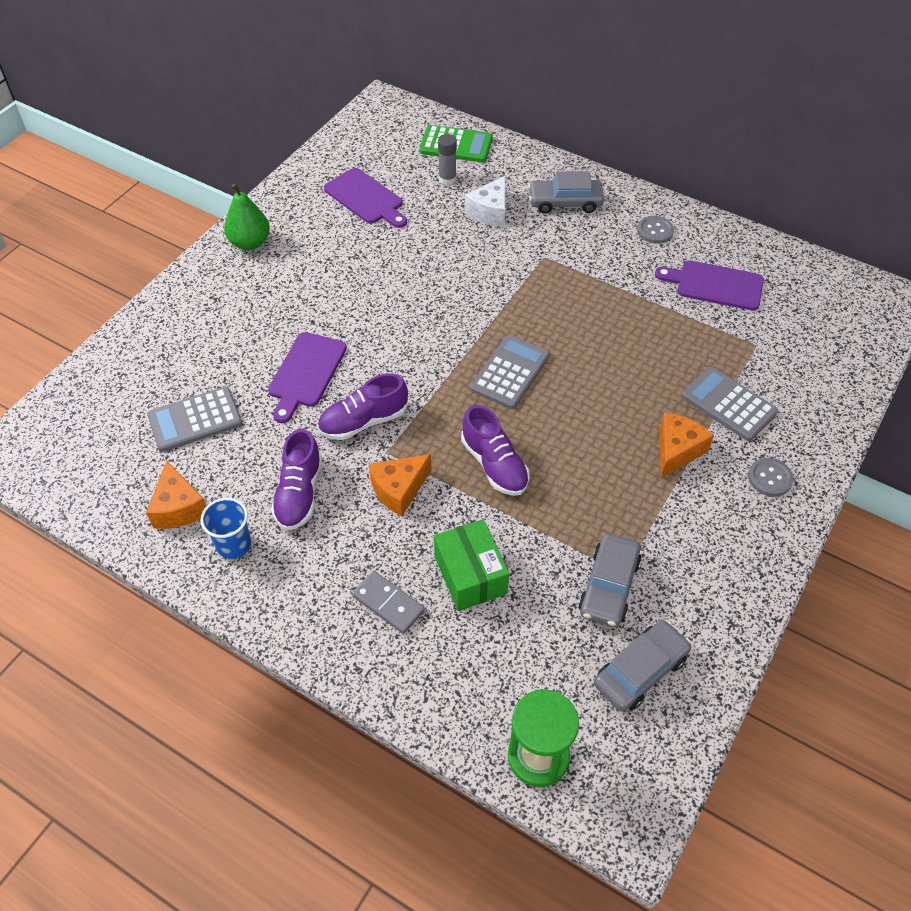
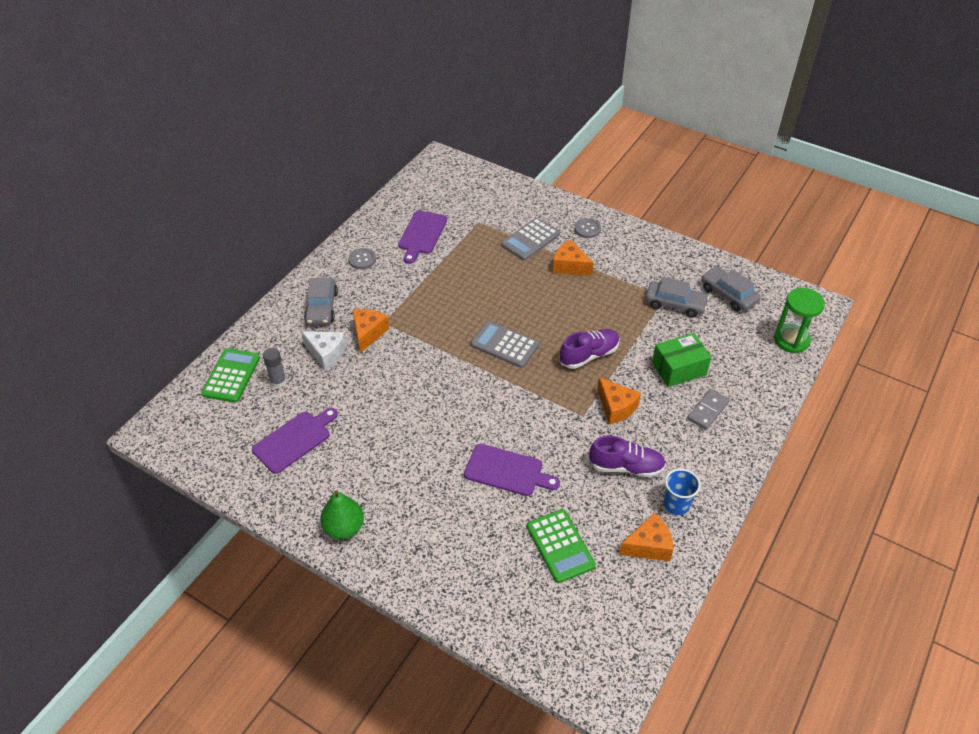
camera: 90 degrees left, 5 degrees down
grey calculator [147,387,242,452] -> green calculator [527,509,596,583]
purple shoe [318,373,408,440] -> none
none -> orange cheese [352,309,389,353]

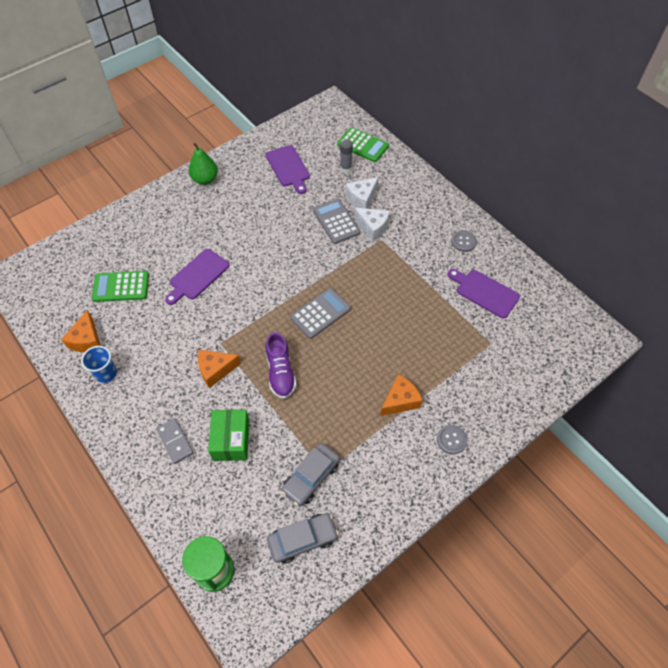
camera: 110 degrees right, 10 degrees up
grey car [304,278,338,325] -> none
orange cheese [352,309,389,353] -> white cheese [354,208,390,241]
grey calculator [501,218,560,261] -> grey calculator moved to [313,199,360,244]
purple shoe [589,436,666,477] -> none

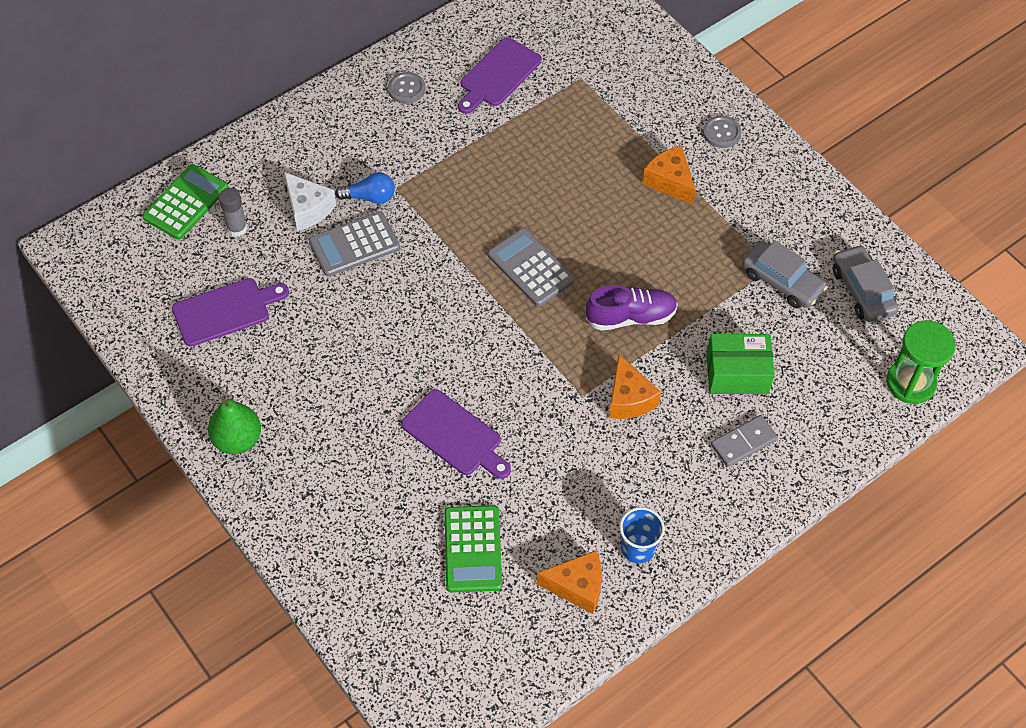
camera: 90 degrees left, 0 degrees up
white cheese [354,208,390,241] -> blue light bulb [335,172,395,204]

